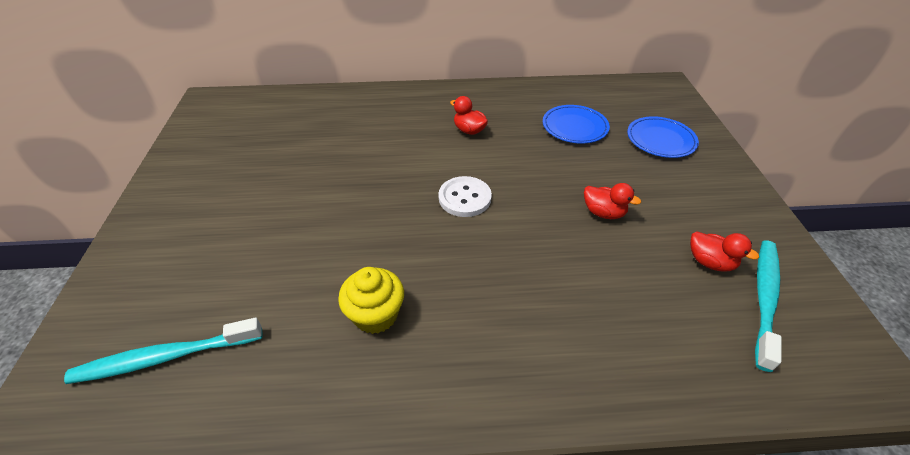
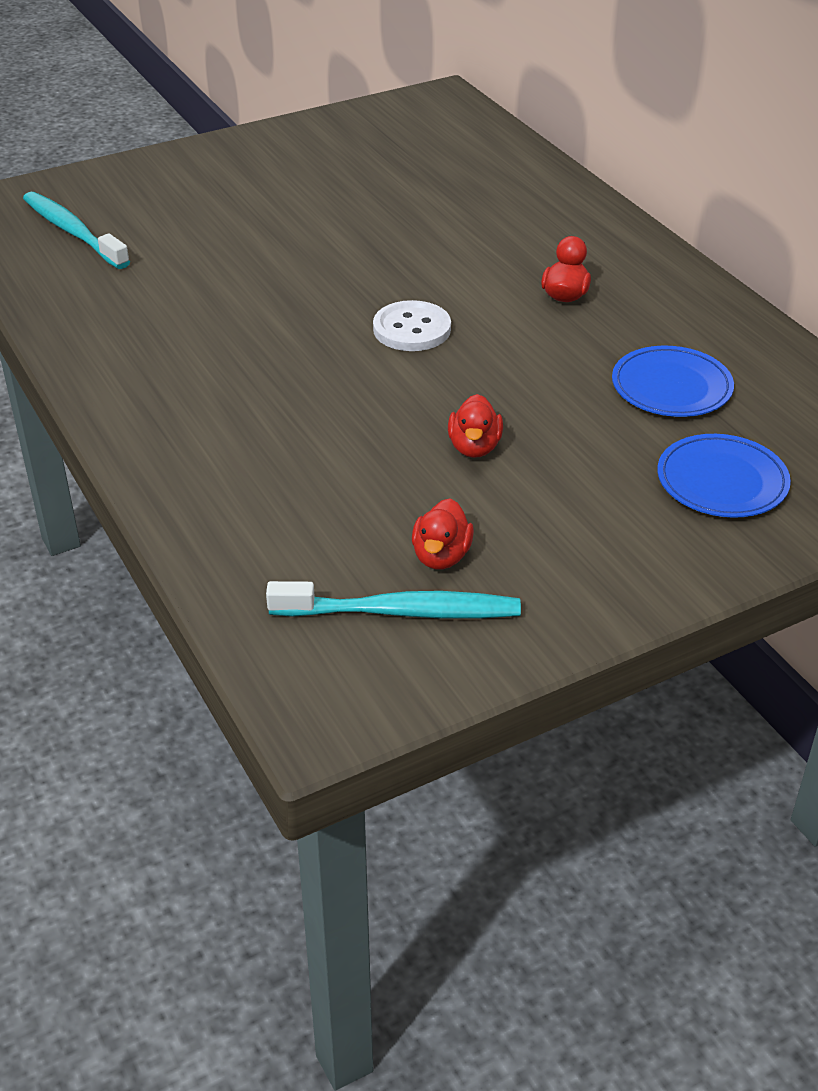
camera: 65 degrees right, 5 degrees down
yellow cupcake [338,267,404,334] -> none

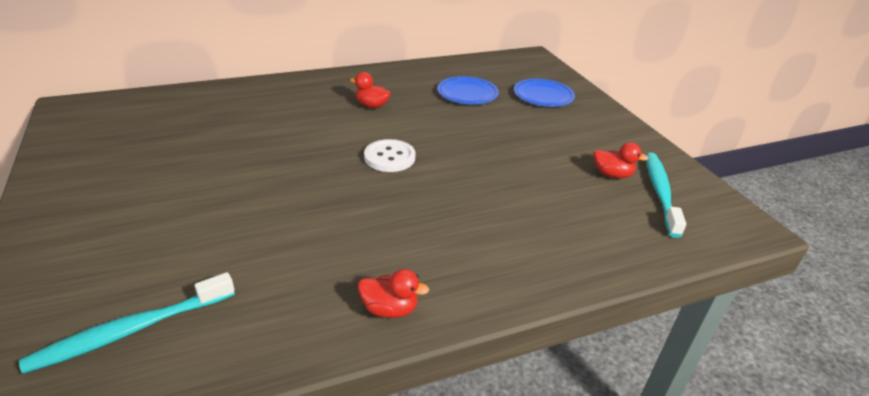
camera: 85 degrees left, 5 degrees down
red duck [448,394,503,458] -> red duck moved to [358,269,429,318]

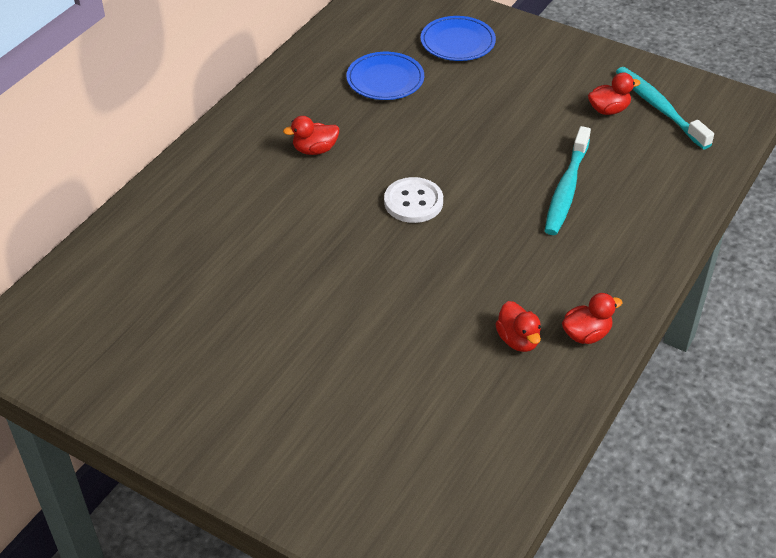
camera: 35 degrees left, 10 degrees up
turquoise toothbrush [19,272,235,374] -> turquoise toothbrush moved to [545,126,591,235]
none -> red duck [495,301,541,352]

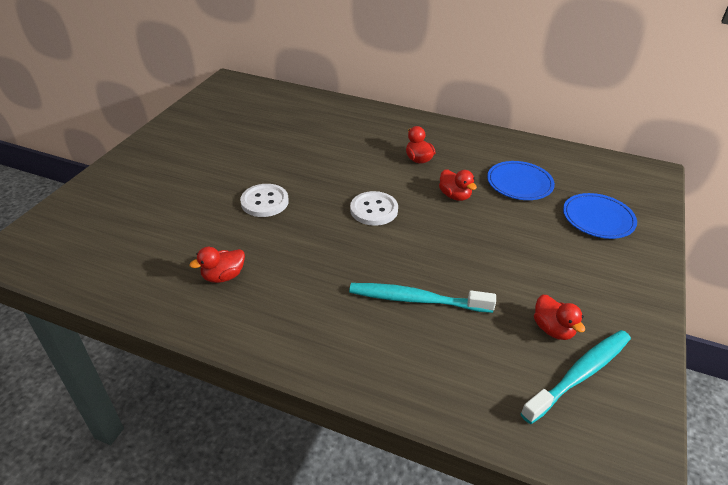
camera: 80 degrees right, 5 degrees down
red duck [562,293,623,344] -> red duck moved to [439,169,477,201]
none -> white button [240,184,289,217]

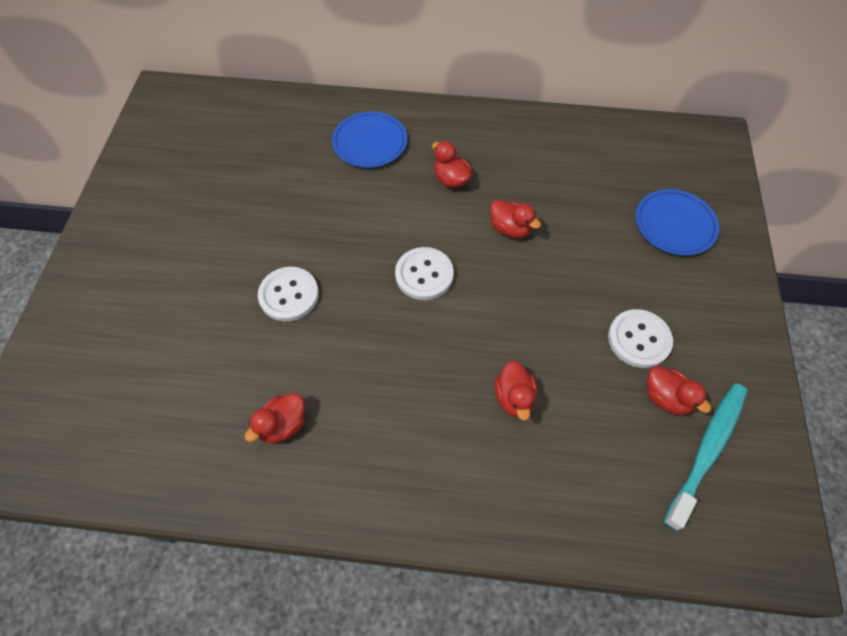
camera: 15 degrees left, 20 degrees up
turquoise toothbrush [349,283,496,313] -> red duck [494,361,537,421]
blue plate [487,161,555,200] -> blue plate moved to [332,111,407,168]
none -> white button [608,309,673,368]

